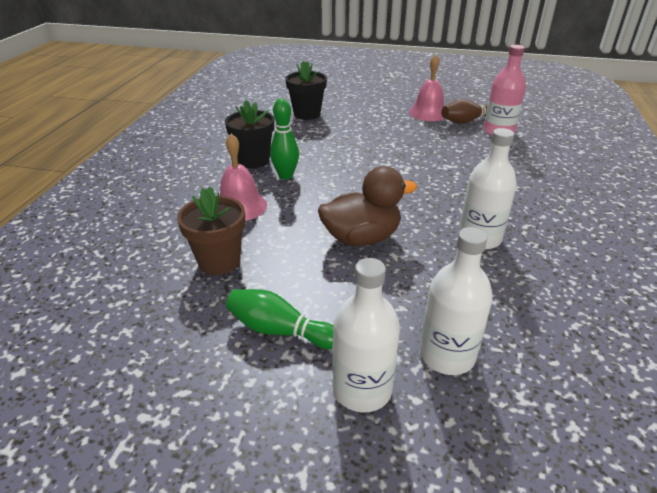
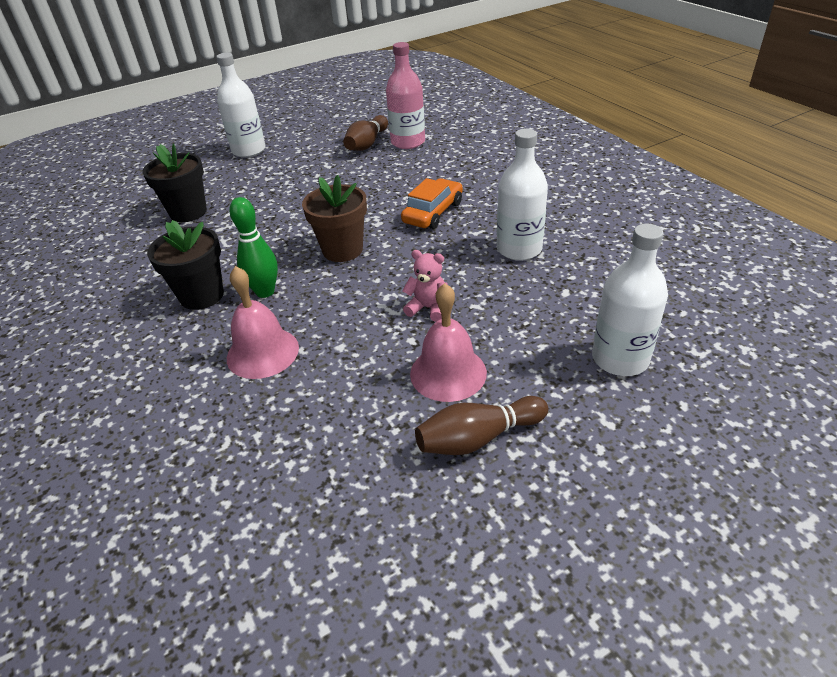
camera: 40 degrees left, 5 degrees up
brown flower pot [177,186,245,275] -> brown flower pot moved to [302,175,367,262]
green bowling pin [226,289,333,349] -> brown bowling pin [415,396,548,455]
brown duck [318,166,417,246] -> pink teddy bear [402,250,448,322]
white bottle [332,258,400,412] -> white bottle moved to [216,53,266,158]
pink bell [409,54,445,121] -> pink bell moved to [410,283,487,402]
none -> orange car [401,178,463,229]

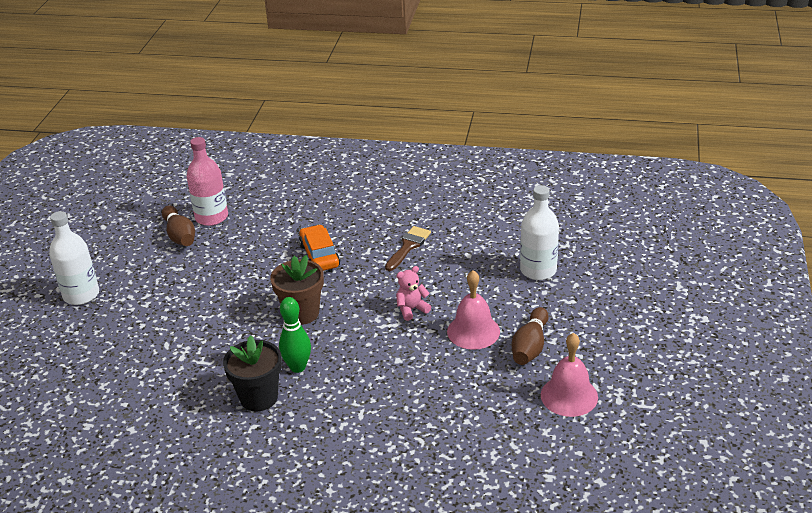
camera: 50 degrees left, 5 degrees down
black flower pot [143,143,207,222] -> none
pink bell [227,266,299,379] -> pink bell moved to [541,333,598,417]
white bottle [497,129,548,261] -> brown brush [385,226,431,271]

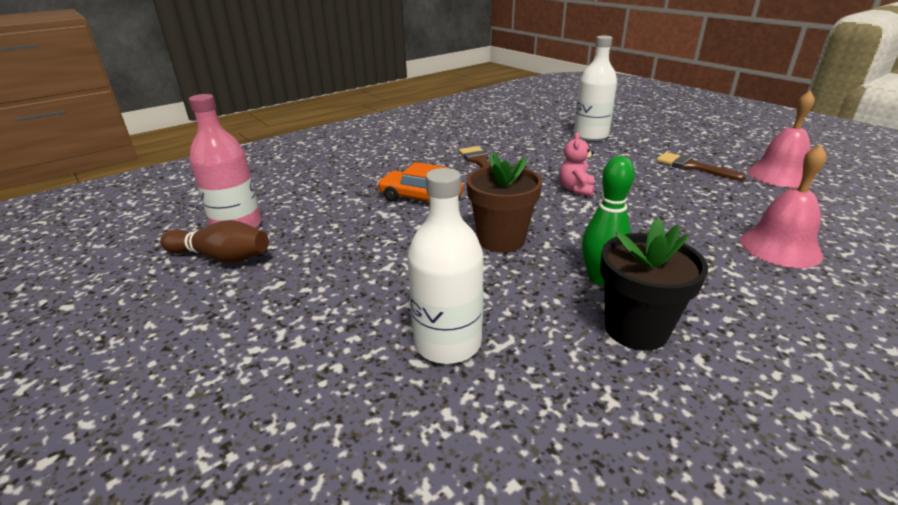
camera: 50 degrees left, 5 degrees down
white bottle [49,211,99,305] -> white bottle moved to [407,168,484,364]
pink bell [447,270,500,350] -> pink bell moved to [740,144,826,268]
brown bowling pin [511,307,549,365] -> brown brush [656,152,746,181]

